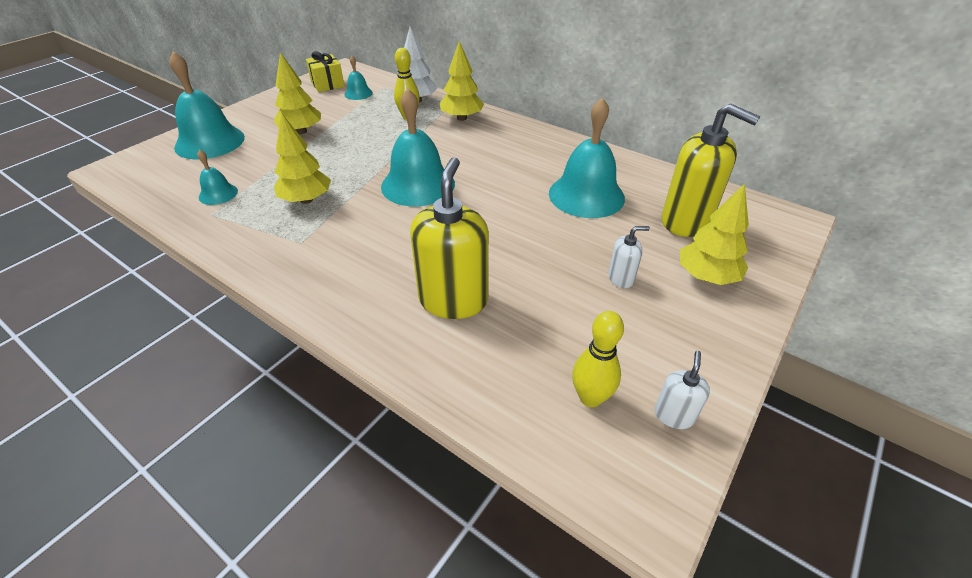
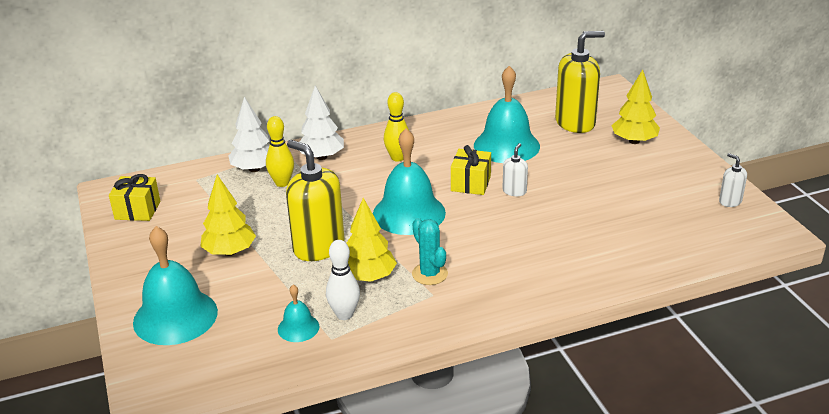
camera: 55 degrees left, 10 degrees down
turquoise bell [344,56,373,100] -> none
yellow soap dispenser [410,157,489,319] -> yellow soap dispenser moved to [286,140,345,261]
yellow tree [440,41,484,121] -> white tree [300,86,344,160]
yellow bowling pin [572,311,624,407] -> yellow bowling pin moved to [384,92,409,162]
white soap dispenser [608,226,650,288] -> white soap dispenser moved to [502,143,528,196]
none -> white bowling pin [326,240,360,320]
none -> turquoise cactus [412,218,448,285]
none -> yellow gift [451,145,491,195]

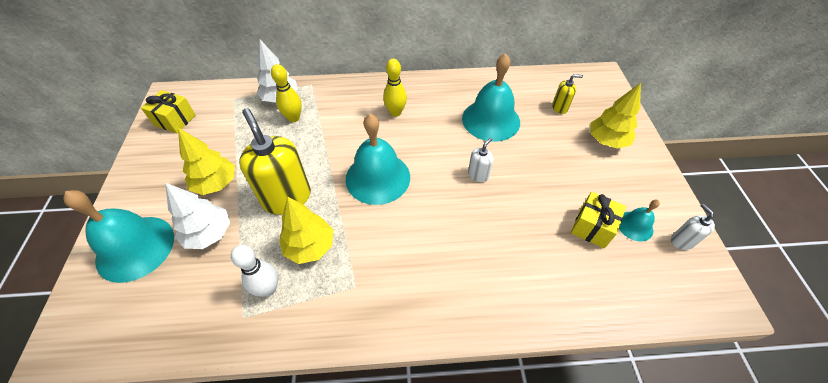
camera: 15 degrees right, 20 degrees up
turquoise bell [278,285,319,342] -> turquoise bell moved to [619,200,660,242]
white tree [300,86,344,160] -> white tree moved to [165,182,230,249]
turquoise cactus [412,218,448,285] -> none
yellow gift [451,145,491,195] -> yellow gift moved to [571,192,626,249]
yellow soap dispenser [555,31,605,133] -> yellow soap dispenser [552,74,583,114], size x0.47

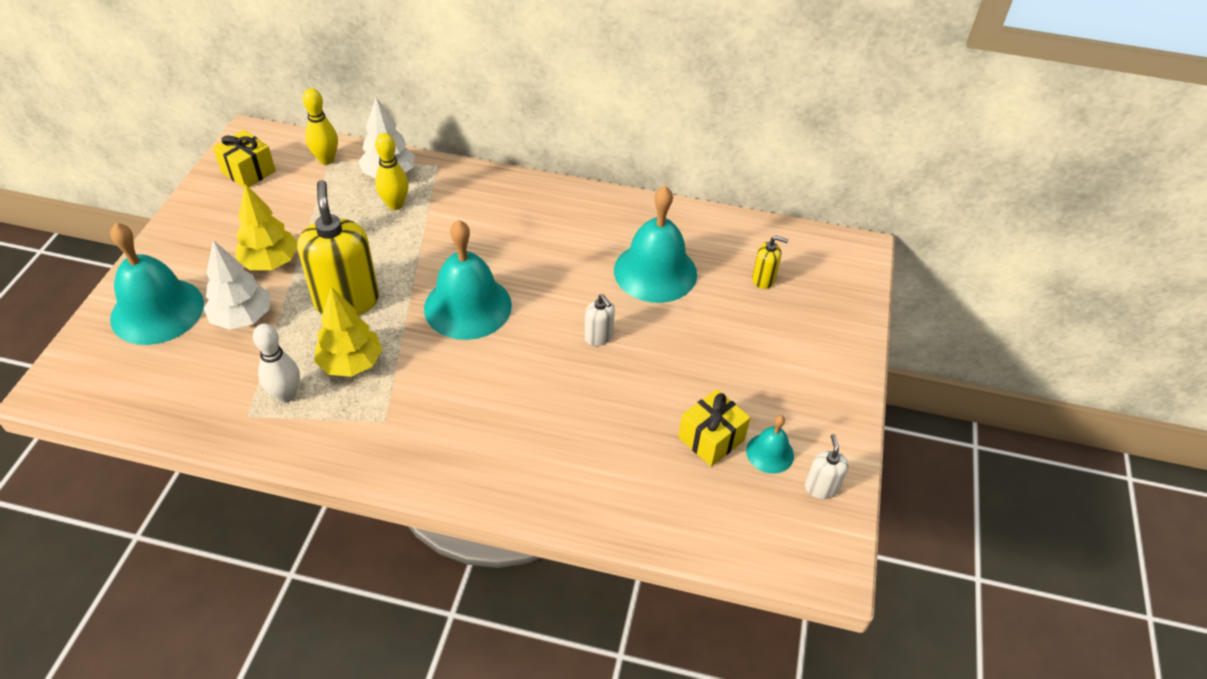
camera: 15 degrees right, 5 degrees down
yellow bowling pin [383,59,407,117] -> yellow bowling pin moved to [303,88,338,165]
white soap dispenser [468,138,494,182] -> white soap dispenser turned 90 degrees clockwise [584,294,615,346]
yellow tree [590,83,641,149] -> none

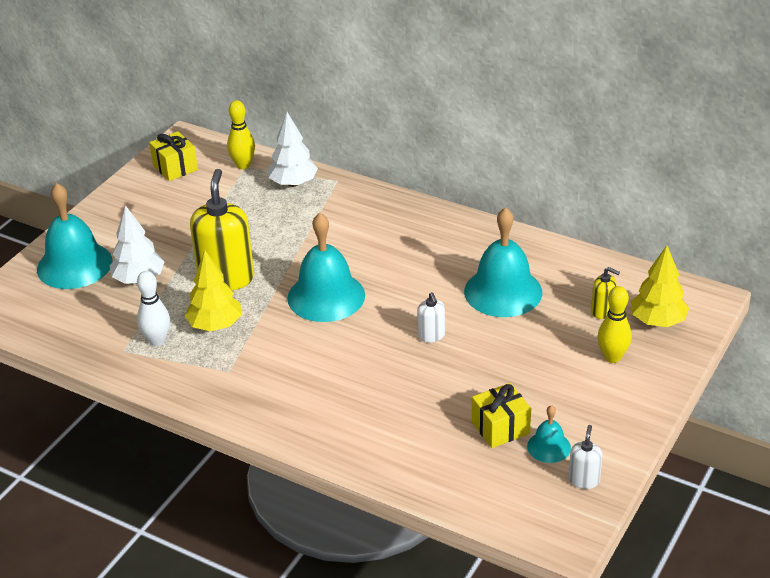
camera: 20 degrees right, 10 degrees down
yellow tree [236,184,297,270] -> yellow tree moved to [631,245,689,327]
yellow bowling pin [375,133,409,210] -> yellow bowling pin moved to [598,286,632,363]

